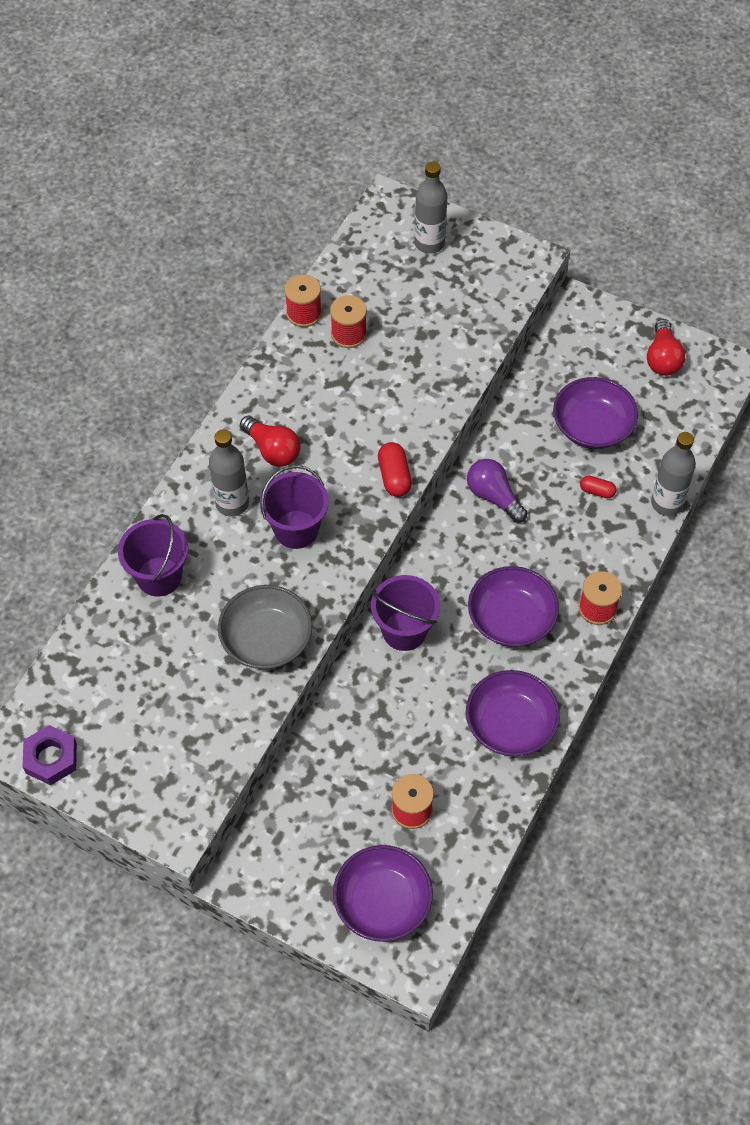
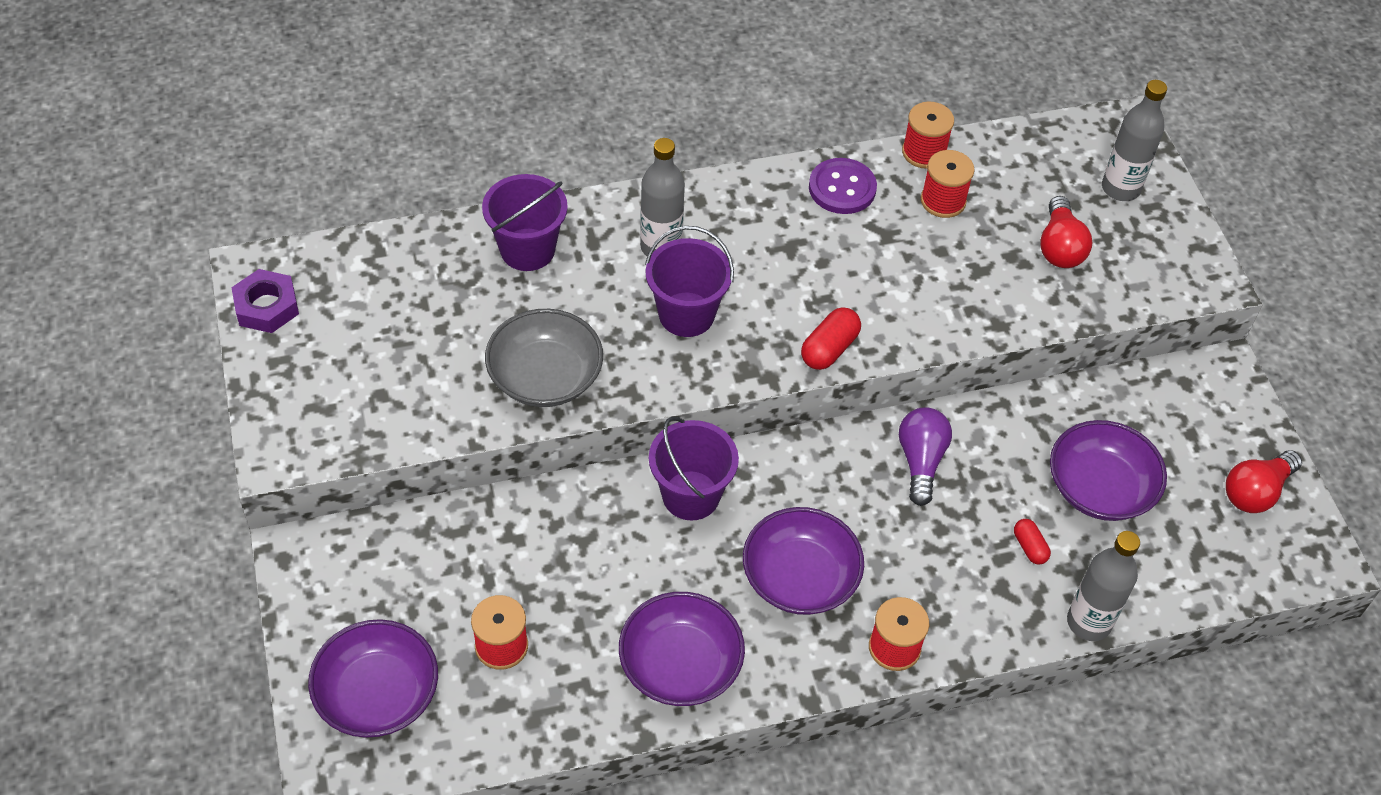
camera: 45 degrees right, 5 degrees down
red light bulb [240,415,300,467] -> red light bulb moved to [1040,196,1092,268]
none -> purple button [809,158,877,214]

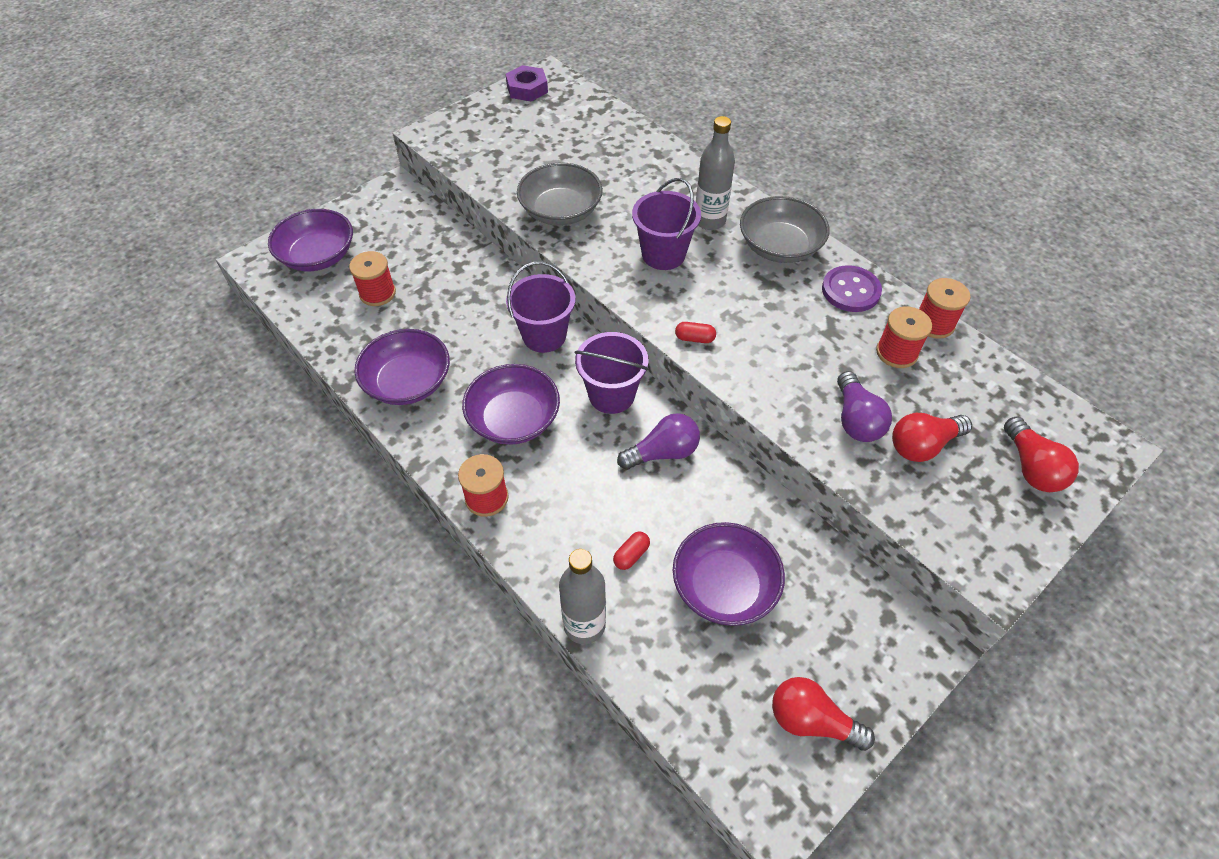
camera: 65 degrees right, 0 degrees up
purple bucket [482,174,568,271] -> purple bucket moved to [575,332,649,414]
red capsule [801,307,861,370] -> red capsule [675,322,716,343], size x0.63
grey bottle [1102,80,1167,201] -> red light bulb [1004,417,1079,492]
none -> grey bowl [740,196,830,263]
none -> purple light bulb [837,371,892,442]

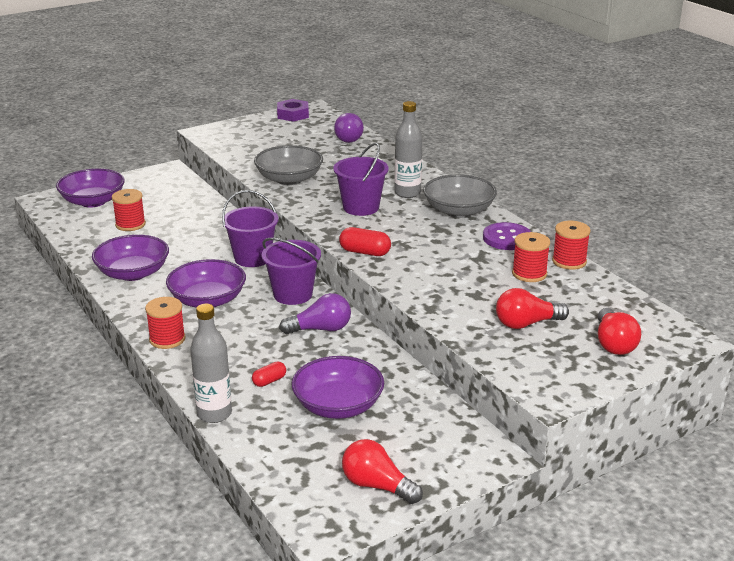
camera: 10 degrees right, 25 degrees down
red capsule [675,322,716,343] -> red capsule [339,227,391,256], size x1.58
purple light bulb [837,371,892,442] -> purple light bulb moved to [334,113,364,143]

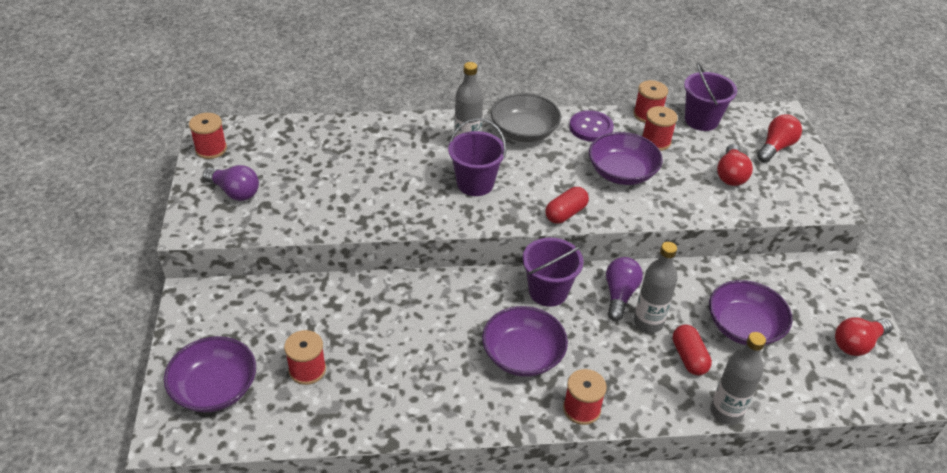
camera: 65 degrees left, 15 degrees up
purple bowl [92,234,169,281] -> purple bowl moved to [589,132,663,185]
purple bucket [222,190,279,267] -> purple bucket moved to [684,63,737,131]
red capsule [252,362,286,387] -> red capsule [672,325,712,376], size x1.58
grey bowl [254,145,323,185] -> none
purple nut [277,99,309,122] -> red spool [189,113,227,159]
purple light bulb [334,113,364,143] -> purple light bulb moved to [203,165,259,201]
red light bulb [598,308,641,355] -> red light bulb turned 75 degrees counterclockwise [757,114,802,163]
none -> grey bottle [634,242,678,333]

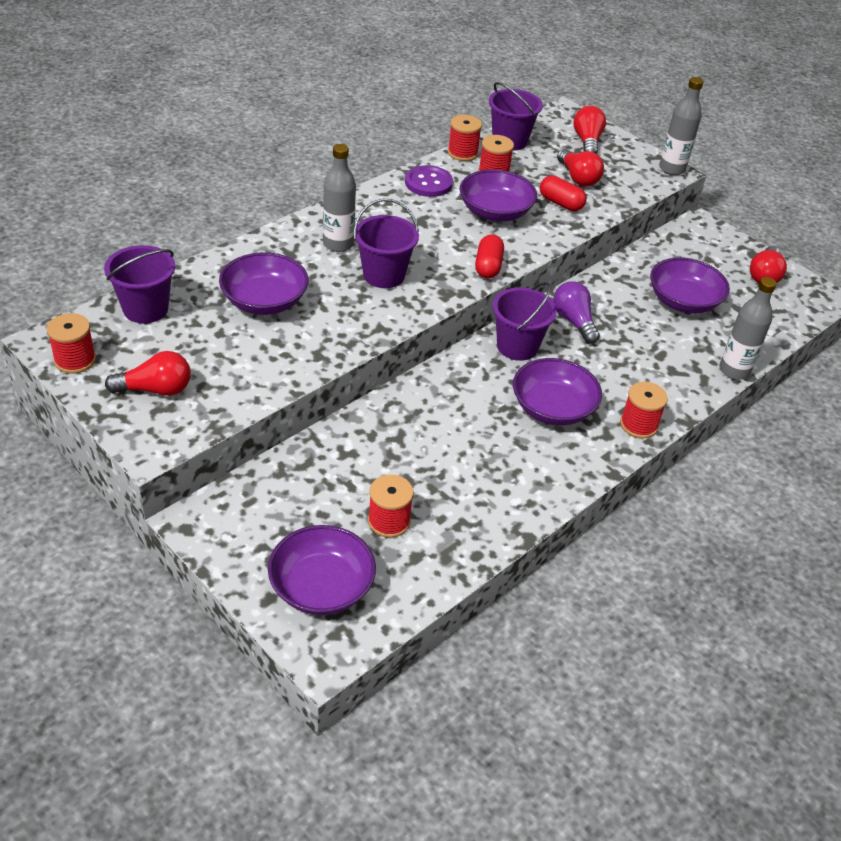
camera: 40 degrees left, 0 degrees up
purple light bulb [203,165,259,201] -> red light bulb [105,351,191,396]
grey bowl [491,93,561,142] -> none
grey bottle [634,242,678,333] -> grey bottle moved to [659,77,703,175]
red capsule [672,325,712,376] -> red capsule moved to [540,176,587,211]
none -> purple bucket [104,245,175,323]
none -> purple bowl [219,252,309,315]

